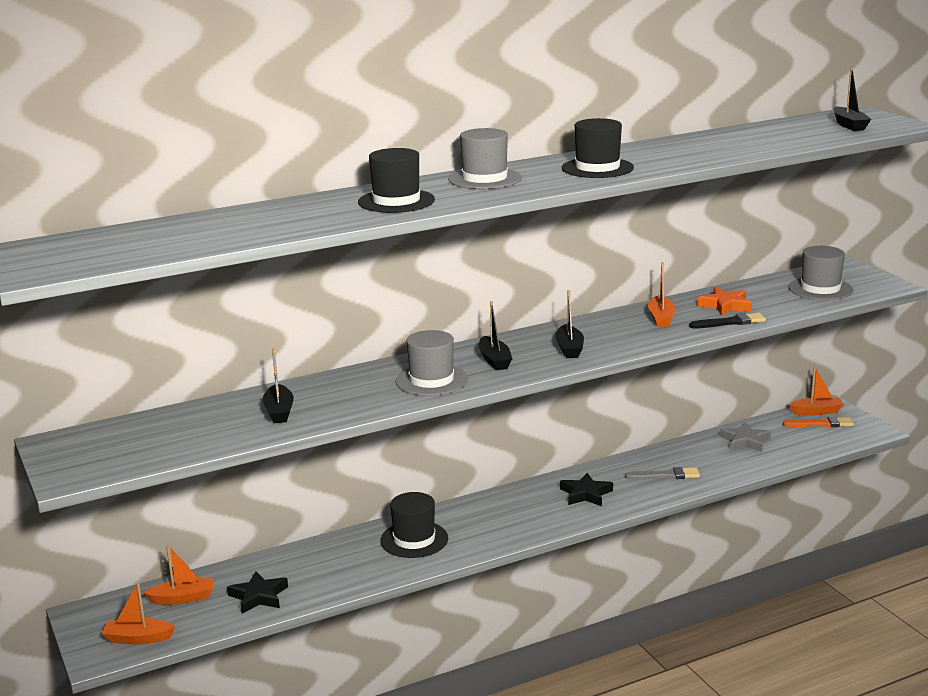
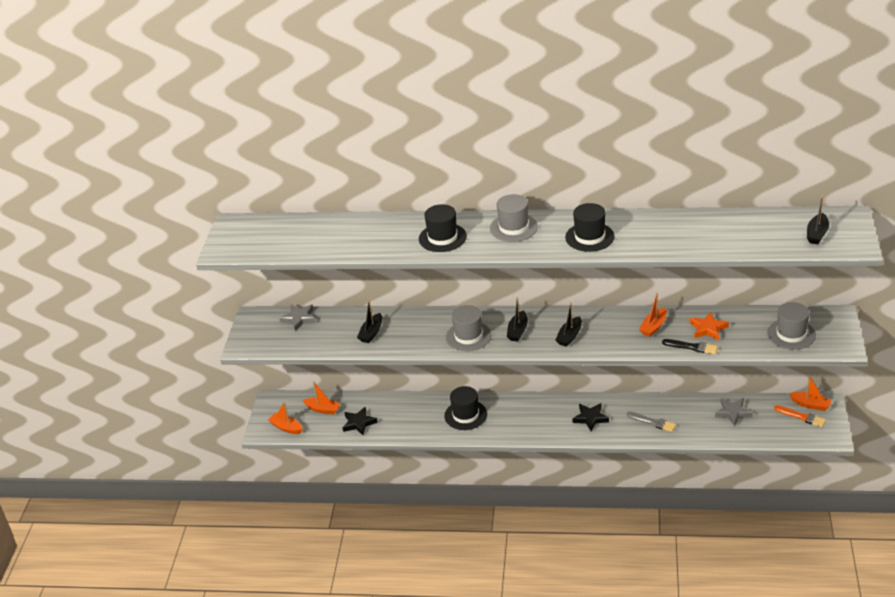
camera: 35 degrees right, 15 degrees up
none -> grey star [279,305,316,332]

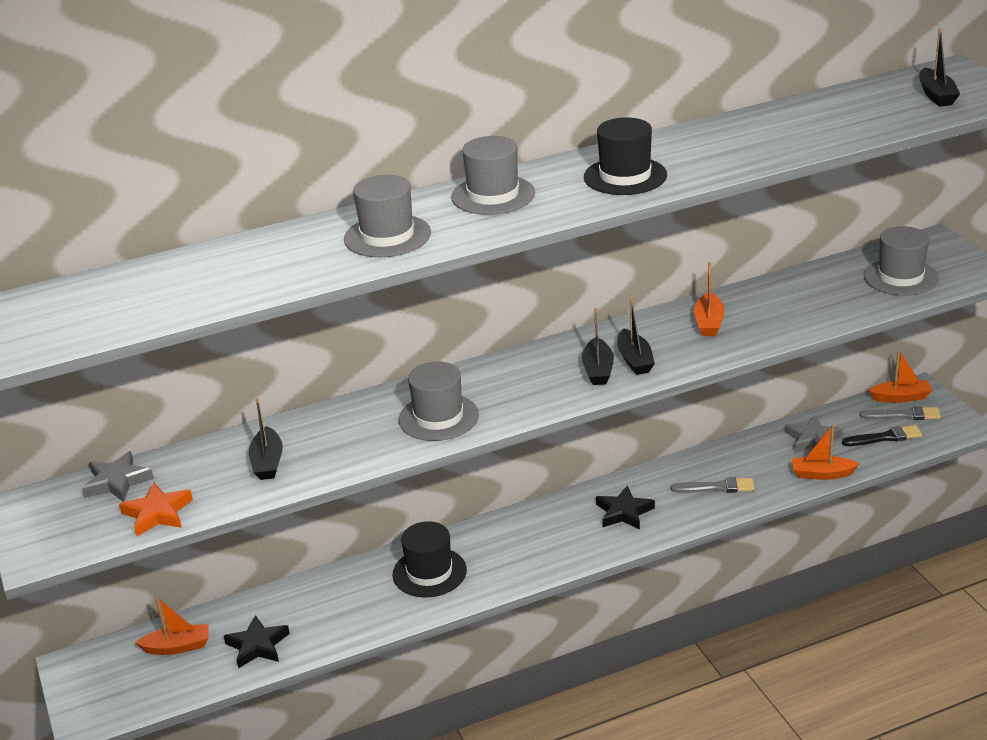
camera: 30 degrees left, 5 degrees down
orange boat [268,402,303,434] -> orange boat moved to [792,424,859,480]
black hat [419,204,467,252] -> grey hat [344,175,431,257]
black boat [507,297,528,342] -> black boat moved to [617,298,655,375]
black brush [662,339,718,354] -> black brush moved to [842,425,922,446]
orange star [690,312,729,341] -> orange star moved to [119,482,193,536]
orange brush [774,405,826,427] -> grey brush [859,406,941,420]

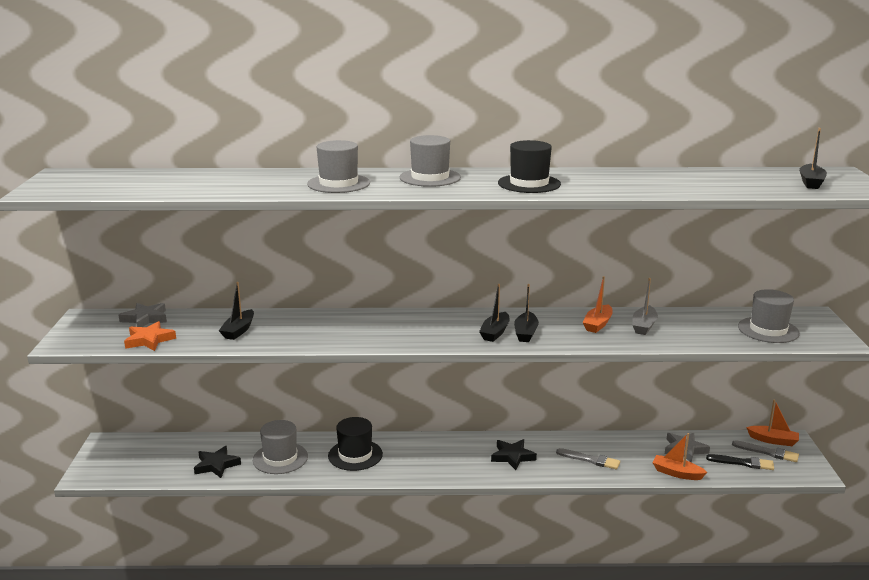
camera: 20 degrees right, 10 degrees down
orange boat [135,597,209,655] -> none
grey hat [399,362,479,441] -> grey hat moved to [253,420,308,474]
none -> grey boat [633,278,658,335]

